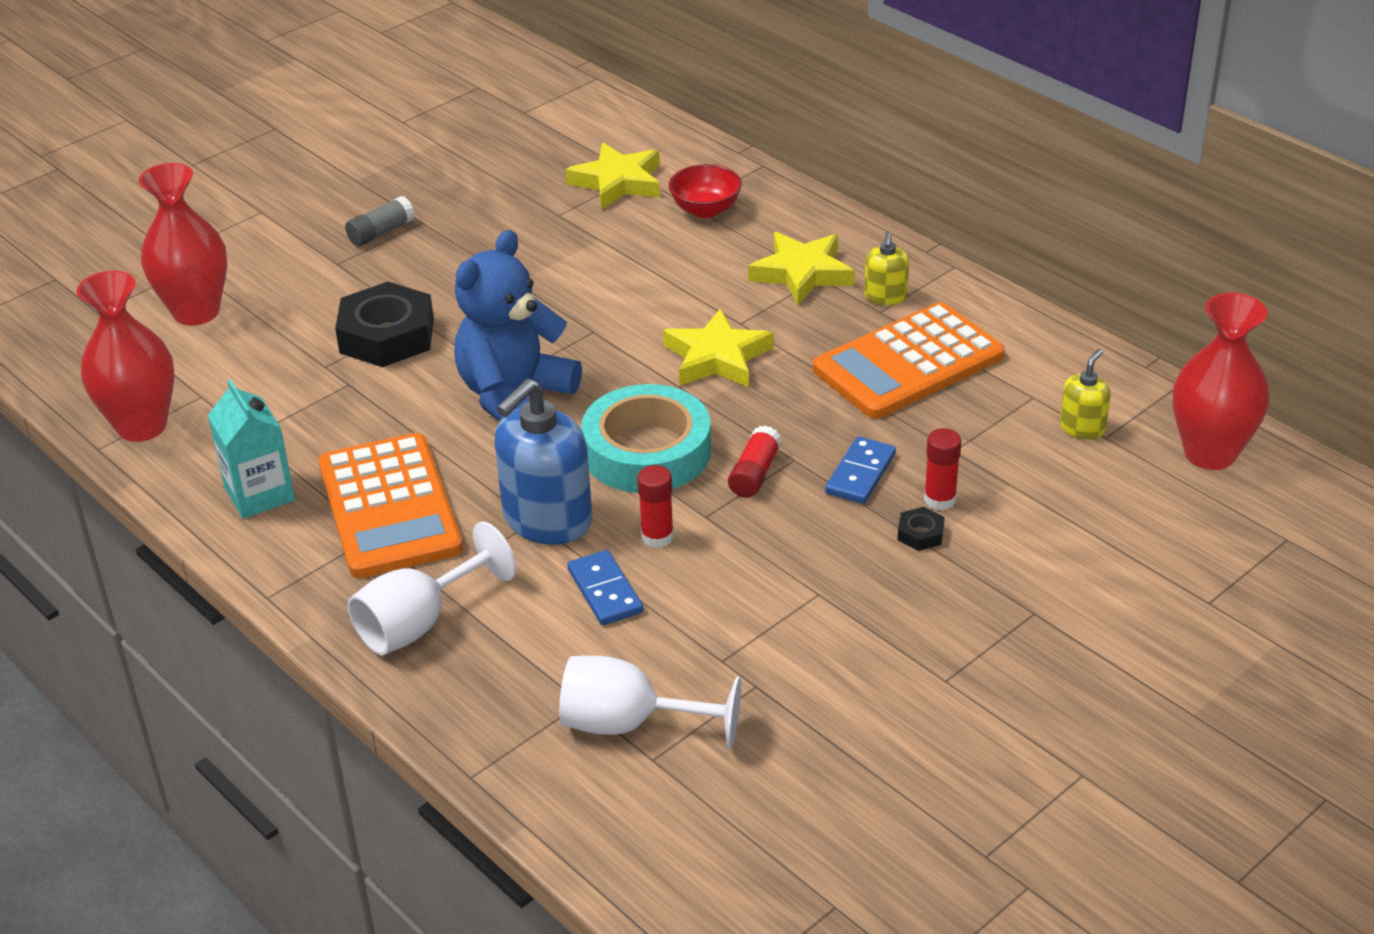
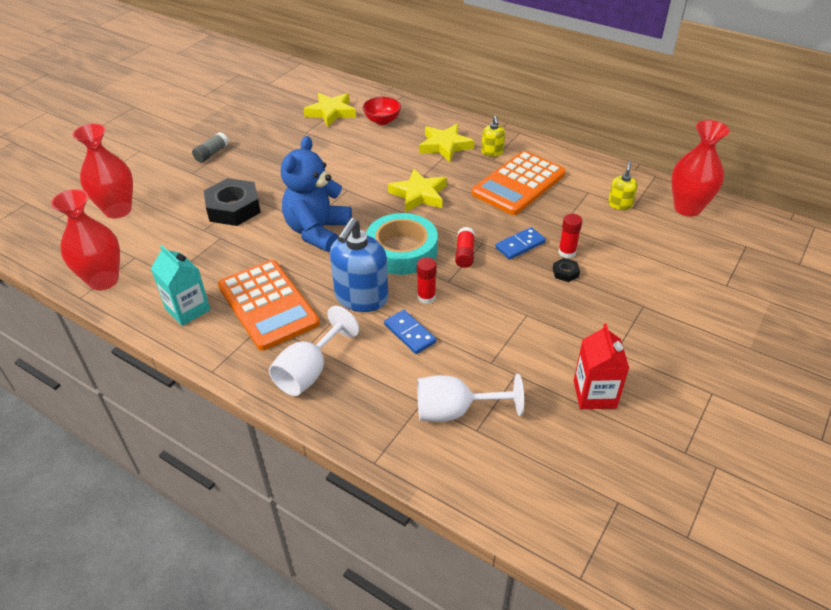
camera: 15 degrees left, 5 degrees up
blue domino [825,437,896,504] -> blue domino turned 45 degrees clockwise [495,227,546,259]
none -> red carton [574,323,629,409]

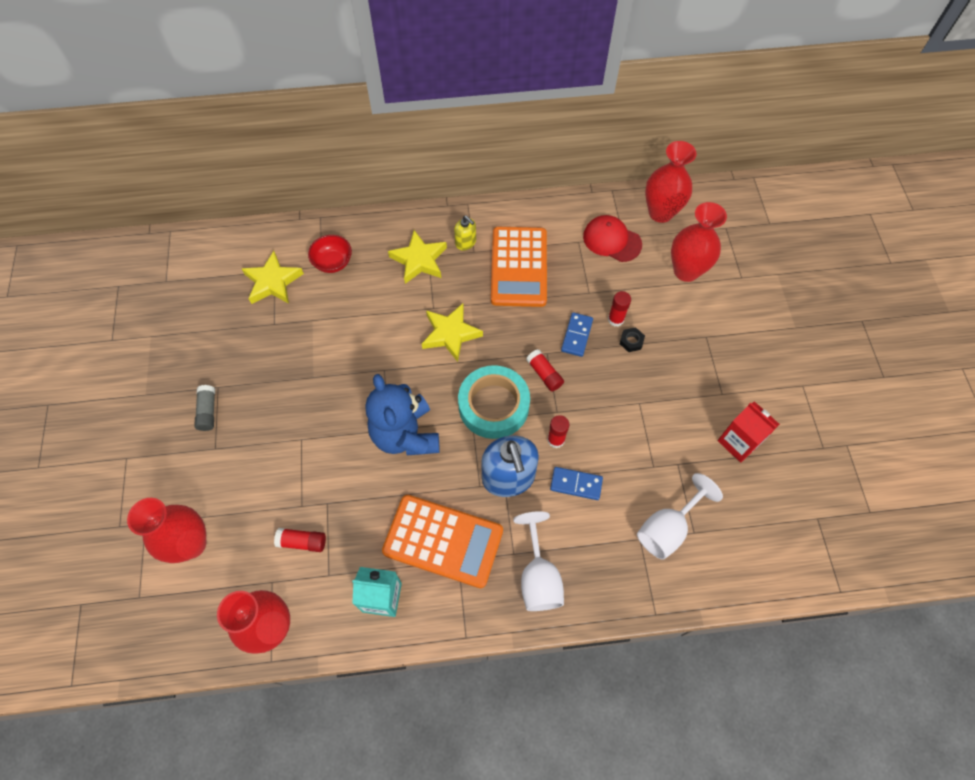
camera: 40 degrees left, 20 degrees up
black nut [204,178,261,226] -> none
yellow soap dispenser [608,161,638,210] -> red cap [583,215,642,262]
none -> red glue stick [274,528,326,552]
none -> red vase [671,202,727,282]

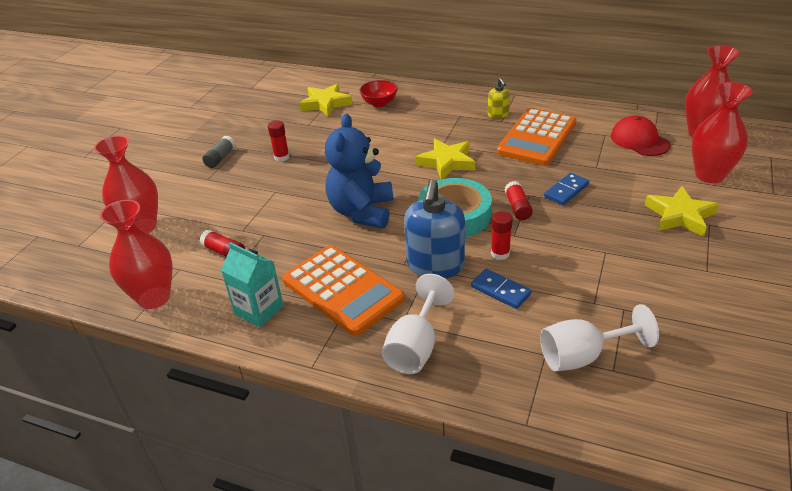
camera: 30 degrees right, 25 degrees down
yellow star [388,230,447,284] -> yellow star moved to [645,186,719,237]
red glue stick [608,291,631,327] -> red glue stick moved to [268,121,290,162]
black nut [620,327,645,352] -> none
red carton [718,401,780,463] -> none

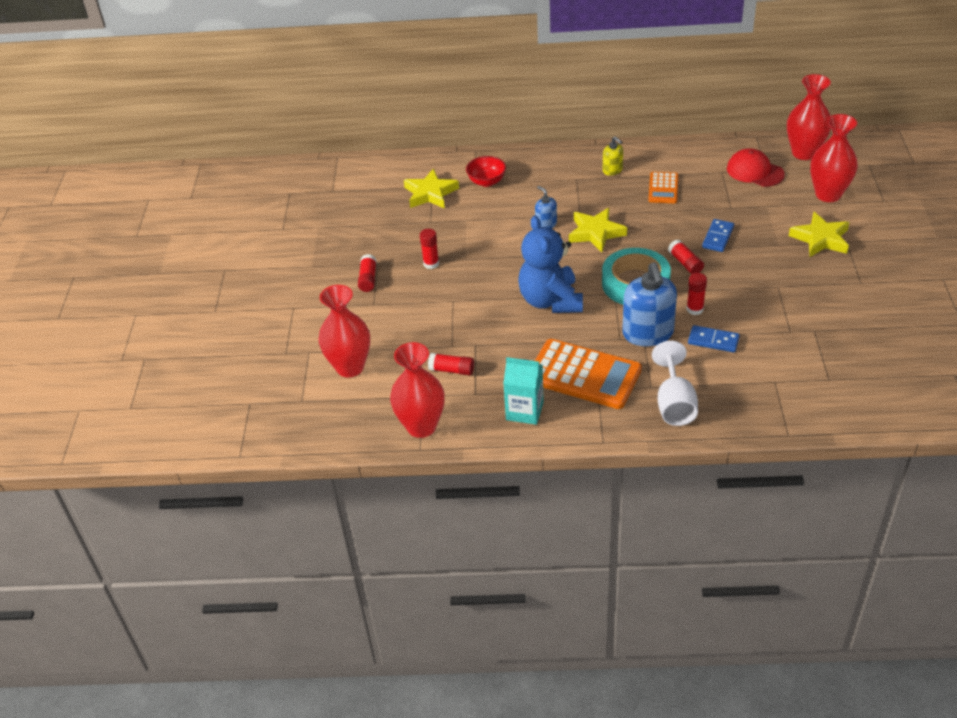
camera: 20 degrees left, 5 degrees up
grey glue stick [202,135,236,168] -> red glue stick [358,254,377,292]
orange calculator [497,108,577,166] -> orange calculator [648,172,678,203], size x0.54
white goblet [540,304,659,372] -> none
none -> blue soap dispenser [535,186,557,229]

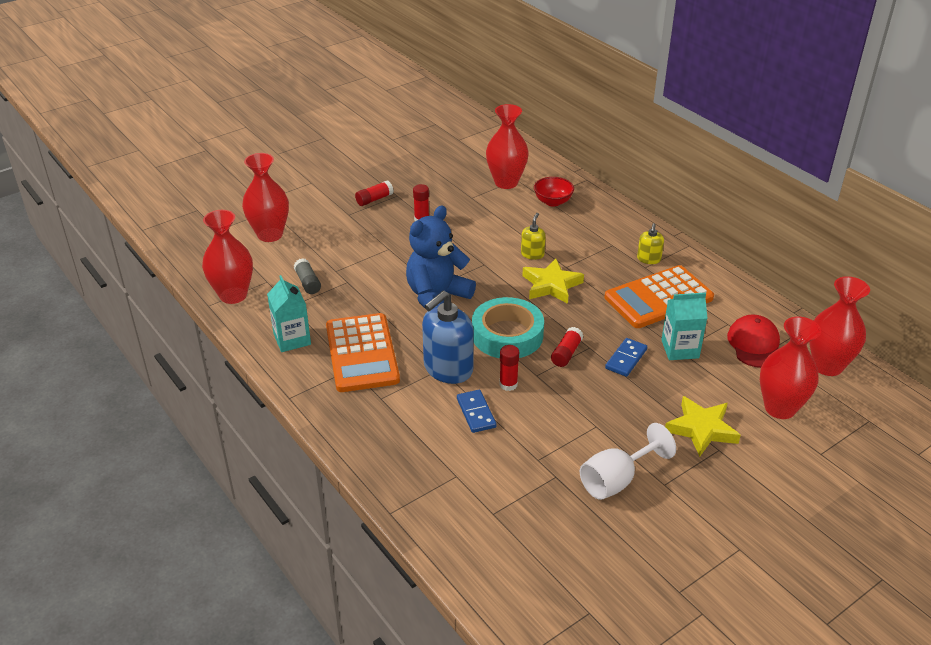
camera: 50 degrees right, 5 degrees down
yellow star [404,168,459,209] -> red vase [486,104,529,189]
red glue stick [428,353,474,376] -> grey glue stick [294,258,321,294]
blue soap dispenser [535,186,557,229] -> yellow soap dispenser [521,213,546,260]
orange calculator [648,172,678,203] -> orange calculator [605,265,714,328], size x1.86
white goblet [652,341,698,426] -> white goblet moved to [580,423,676,500]
blue domino [702,219,734,252] -> blue domino turned 45 degrees counterclockwise [605,338,647,377]
none -> turquoise carton [661,293,707,360]

